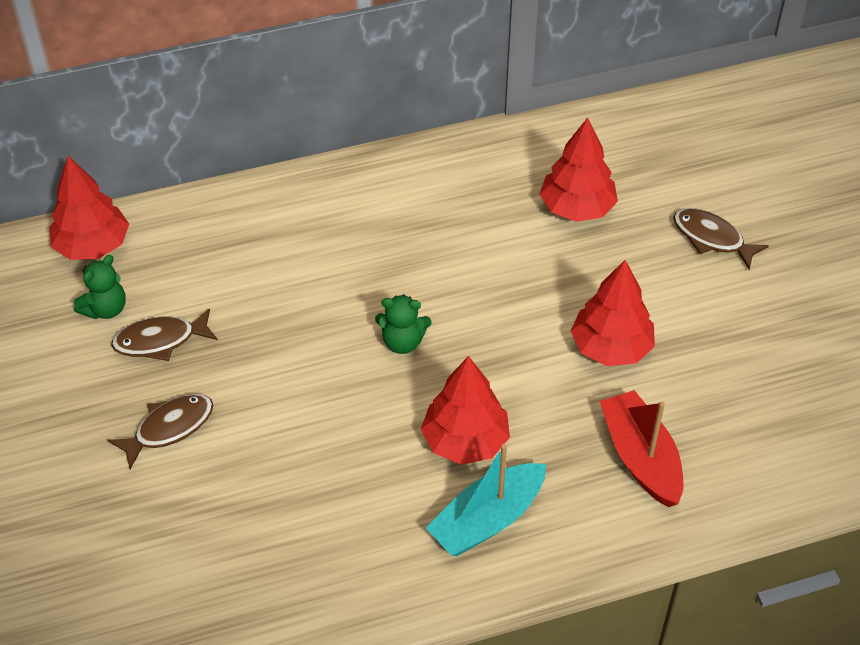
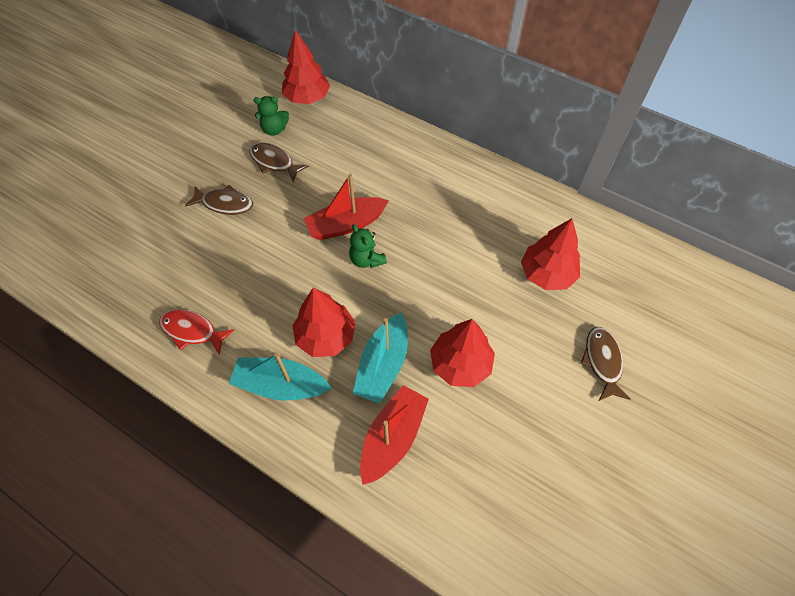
camera: 50 degrees right, 10 degrees up
none -> red fish [159,309,234,355]
none -> red boat [304,174,389,240]
none -> turquoise boat [353,312,408,404]

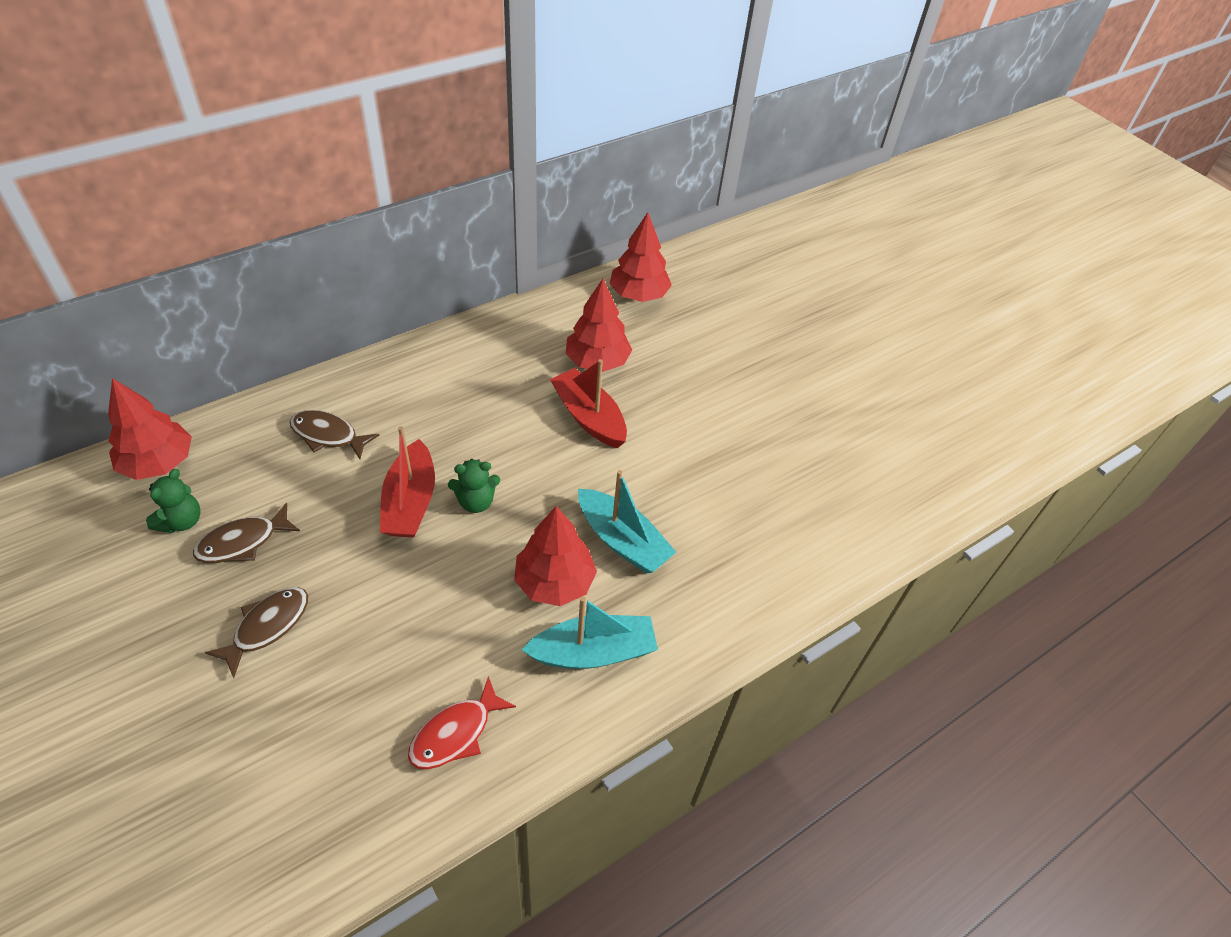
camera: 70 degrees left, 10 degrees down
turquoise boat [229,353,331,401] -> turquoise boat turned 135 degrees counterclockwise [521,596,658,669]
red boat [360,385,429,485] -> red boat moved to [550,359,627,448]
red tree [430,319,495,387] -> red tree moved to [610,212,672,302]
brown fish [581,327,630,401] -> brown fish moved to [289,410,379,459]

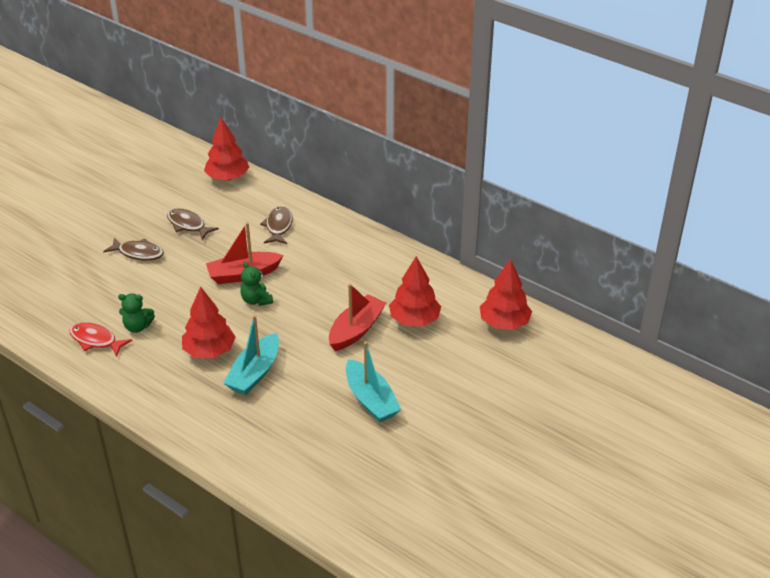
camera: 75 degrees right, 10 degrees down
green teddy bear [146,469,201,533] -> green teddy bear moved to [118,293,155,333]
turquoise boat [521,596,658,669] -> turquoise boat moved to [346,341,401,423]

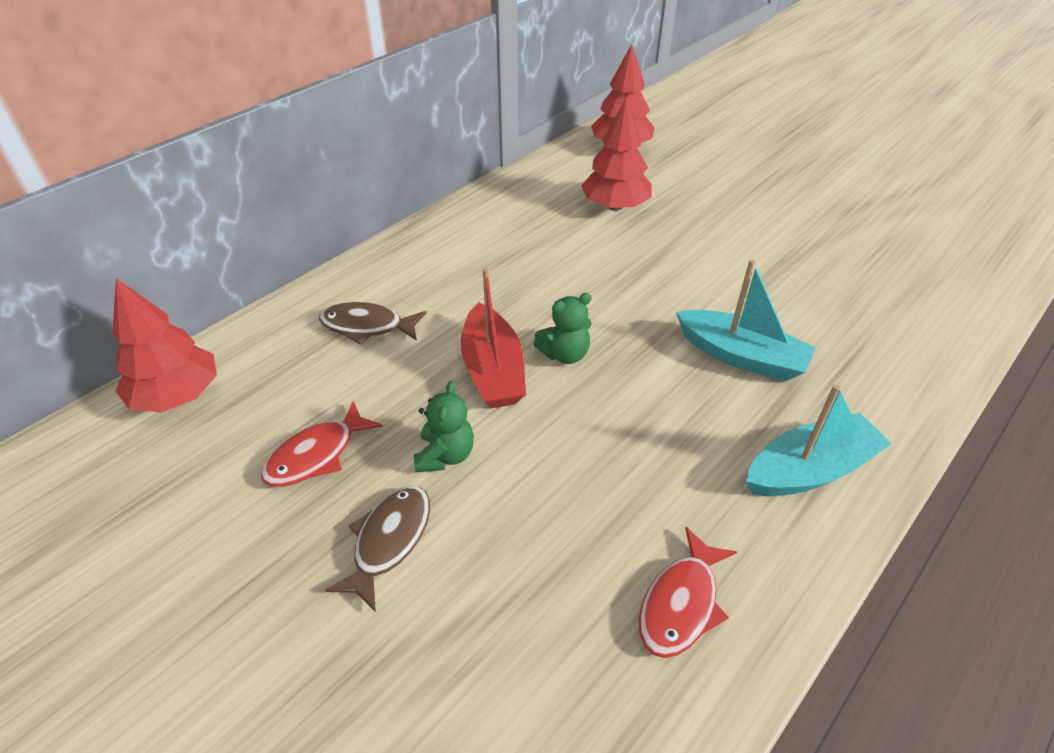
camera: 85 degrees left, 5 degrees up
green teddy bear [118,293,155,333] -> green teddy bear moved to [414,381,474,472]
brown fish [167,208,219,240] -> red fish [261,401,383,487]
red tree [182,287,236,358] -> none
red boat [329,284,386,351] -> none
turquoise boat [346,341,401,423] -> turquoise boat moved to [746,384,892,496]

